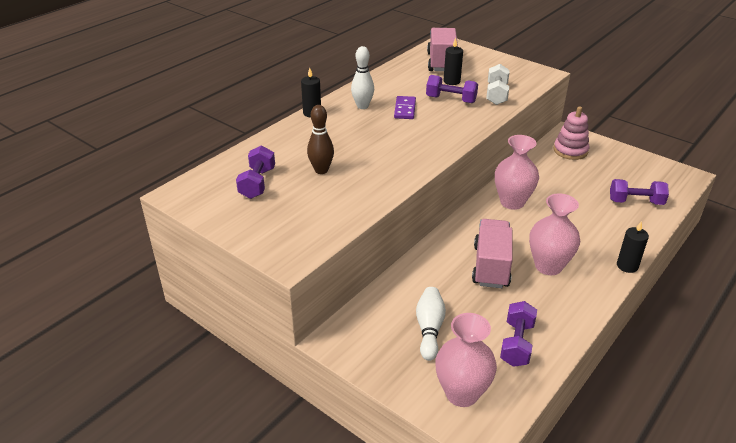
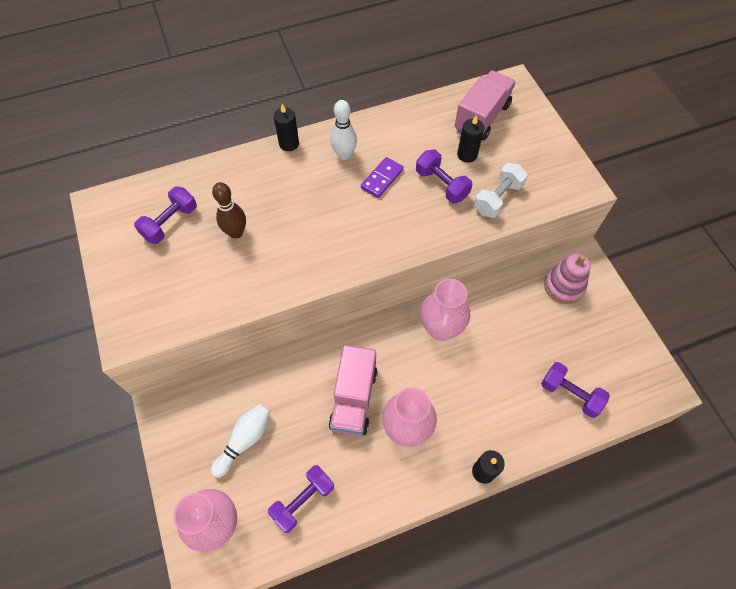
camera: 30 degrees right, 25 degrees up
pink truck [472,219,513,288] -> pink truck turned 150 degrees clockwise [329,345,378,436]

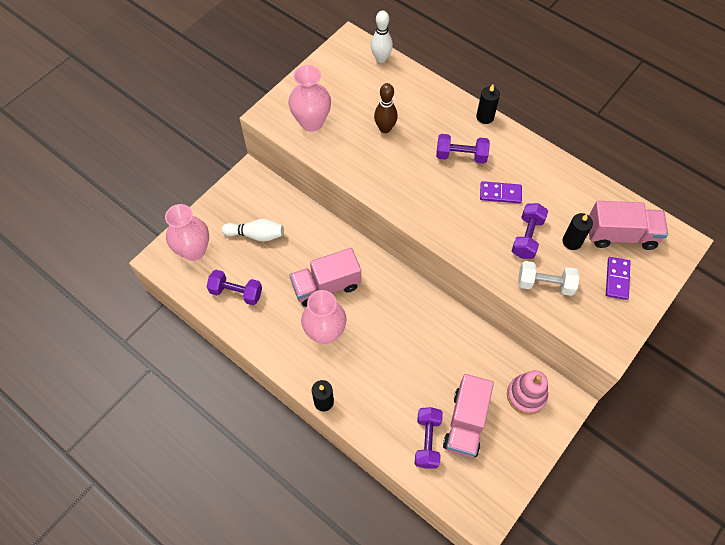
camera: 60 degrees right, 0 degrees up
purple dumbbell [134,186,197,244] -> purple dumbbell moved to [436,134,490,163]
white bowling pin [330,100,357,160] -> white bowling pin moved to [371,11,393,63]
pink vase [420,279,470,341] -> pink vase moved to [289,65,331,132]
none -> pink truck [443,374,494,458]
none -> purple domino [606,257,631,300]

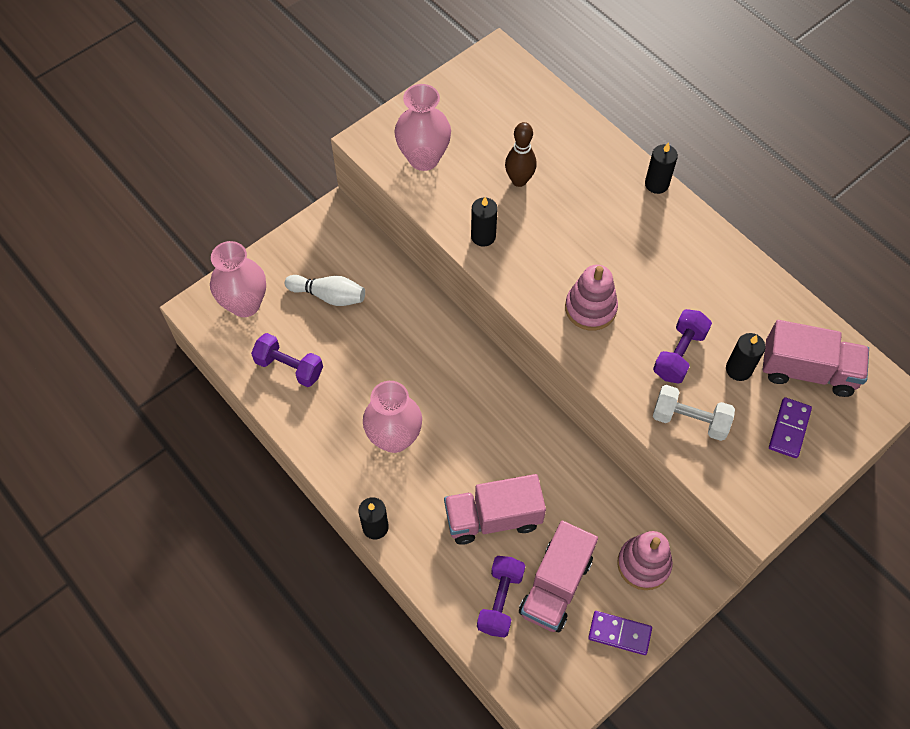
camera: 10 degrees right, 0 degrees up
pink truck [289,248,361,307] -> pink truck moved to [444,474,546,545]
white bowling pin [371,11,393,63] -> none
purple dumbbell [436,134,490,163] -> none
purple domino [480,181,522,204] -> purple domino moved to [588,611,652,655]
none -> black candle [471,197,498,247]
none -> pink stacking toy [565,265,618,331]

